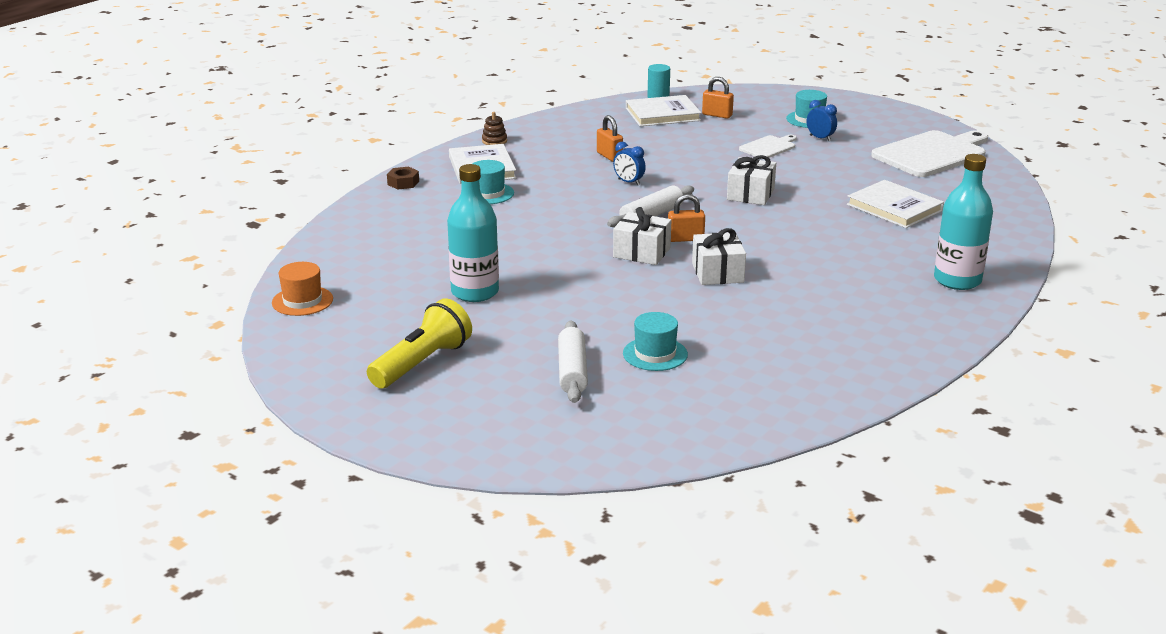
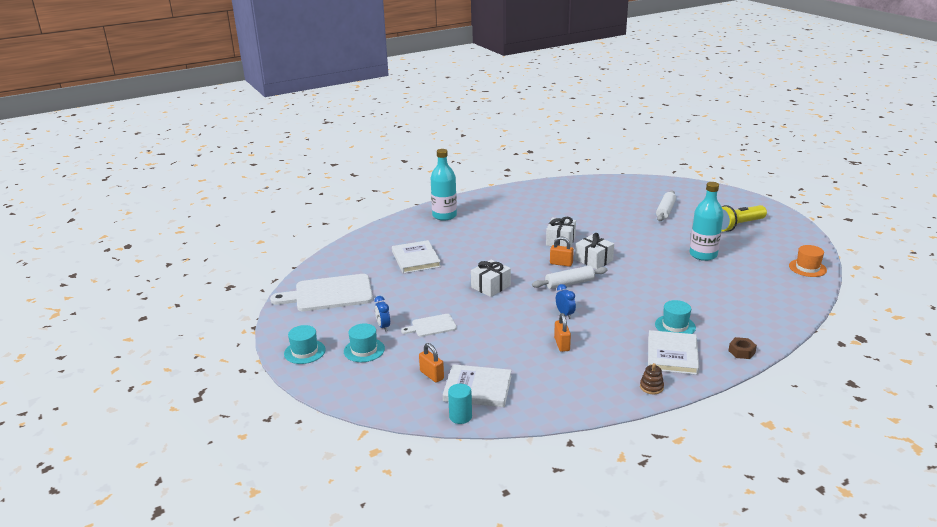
camera: 155 degrees left, 0 degrees up
turquoise hat [623,312,688,371] -> turquoise hat moved to [284,325,326,364]

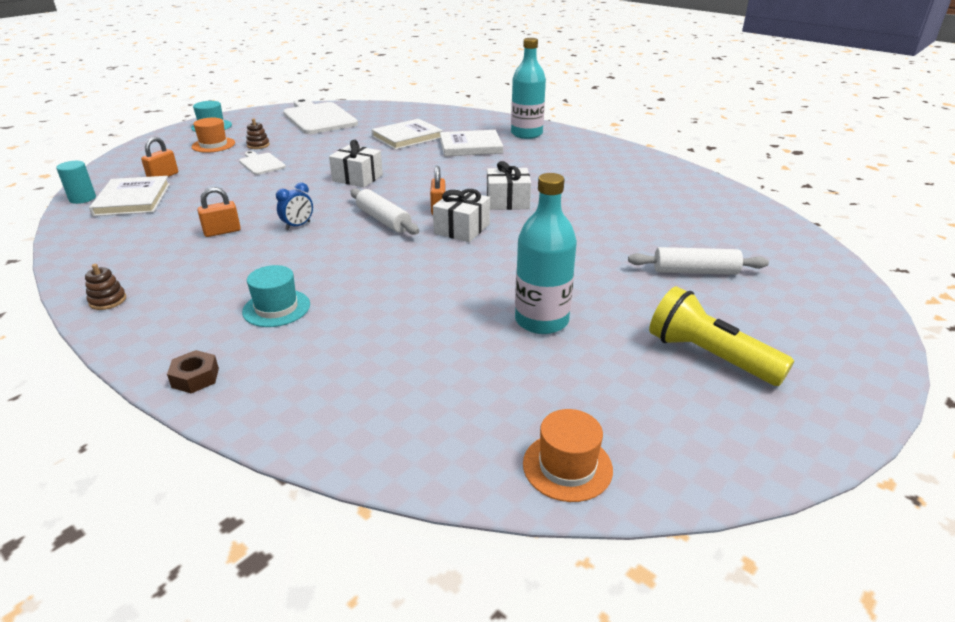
camera: 70 degrees right, 5 degrees up
turquoise hat [344,324,385,362] -> orange hat [191,118,235,153]
blue clock [375,296,390,332] -> brown stacking toy [246,119,270,149]
white book [648,330,699,375] -> white book moved to [440,130,503,156]

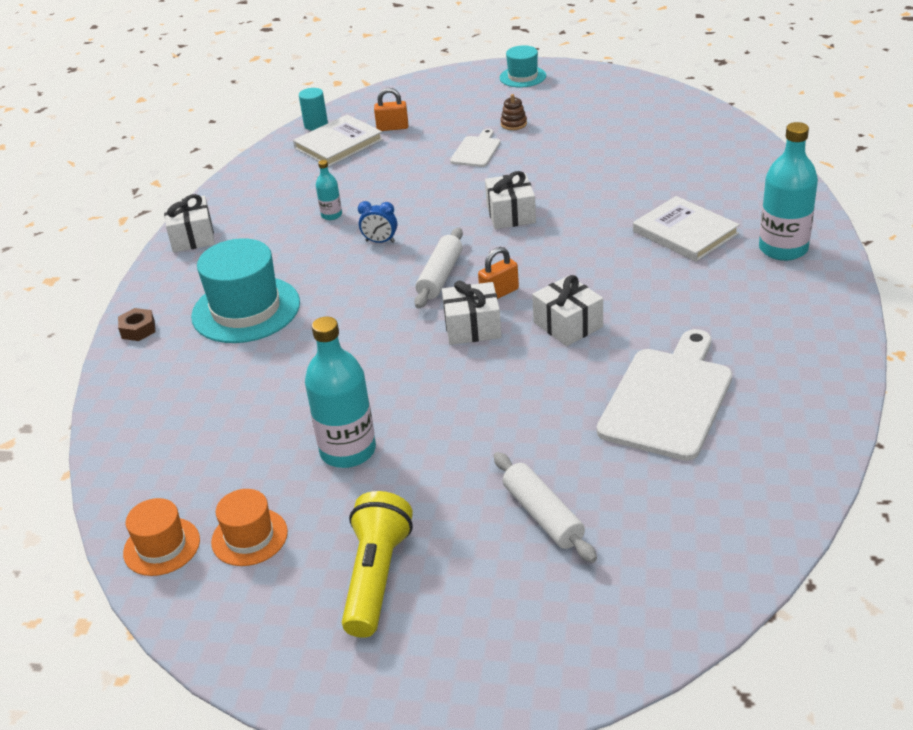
camera: 60 degrees right, 5 degrees up
brown stacking toy [85,264,126,310] -> white gift [164,194,215,253]
orange hat [191,118,235,153] -> orange hat moved to [211,489,288,566]
orange padlock [197,187,241,237] -> turquoise bottle [316,160,342,220]
turquoise hat [242,265,310,327] -> turquoise hat [191,238,300,343], size x1.79
white cutting board [283,98,358,134] -> white cutting board moved to [597,329,732,461]
white book [371,119,443,150] -> none

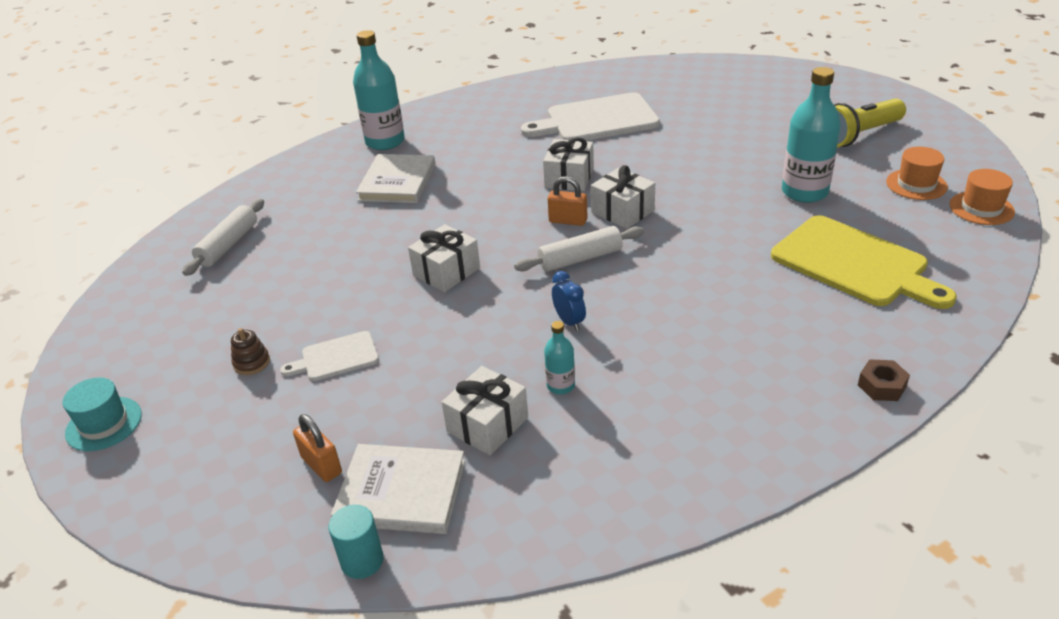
camera: 130 degrees left, 0 degrees up
white gift [164,194,215,253] -> white gift moved to [442,366,528,455]
turquoise hat [191,238,300,343] -> none
white rolling pin [494,452,597,563] -> white rolling pin moved to [182,199,264,276]
none -> yellow cutting board [771,215,957,309]

